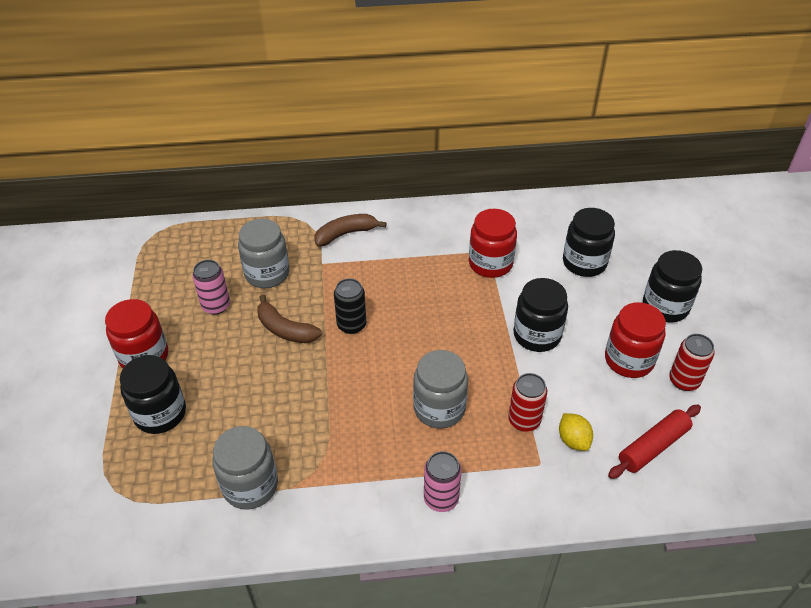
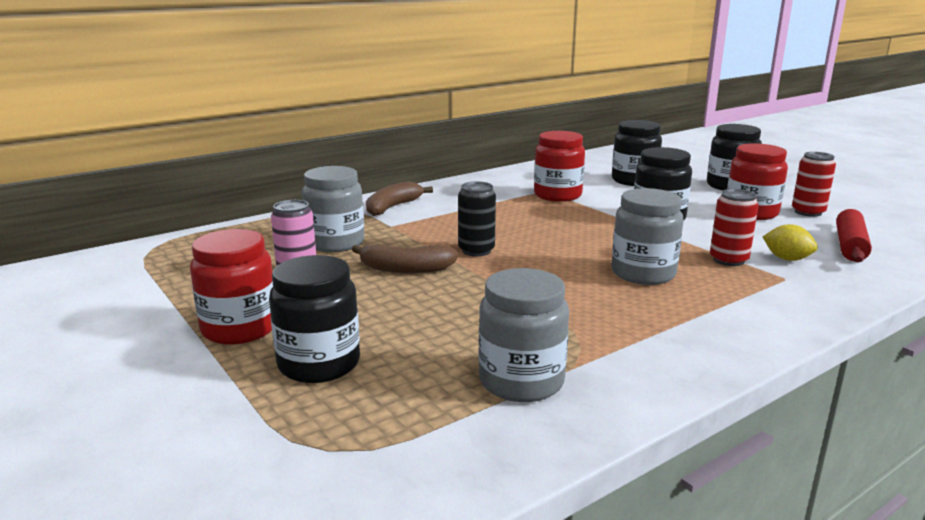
camera: 30 degrees left, 25 degrees down
pink can [424,451,462,512] -> none

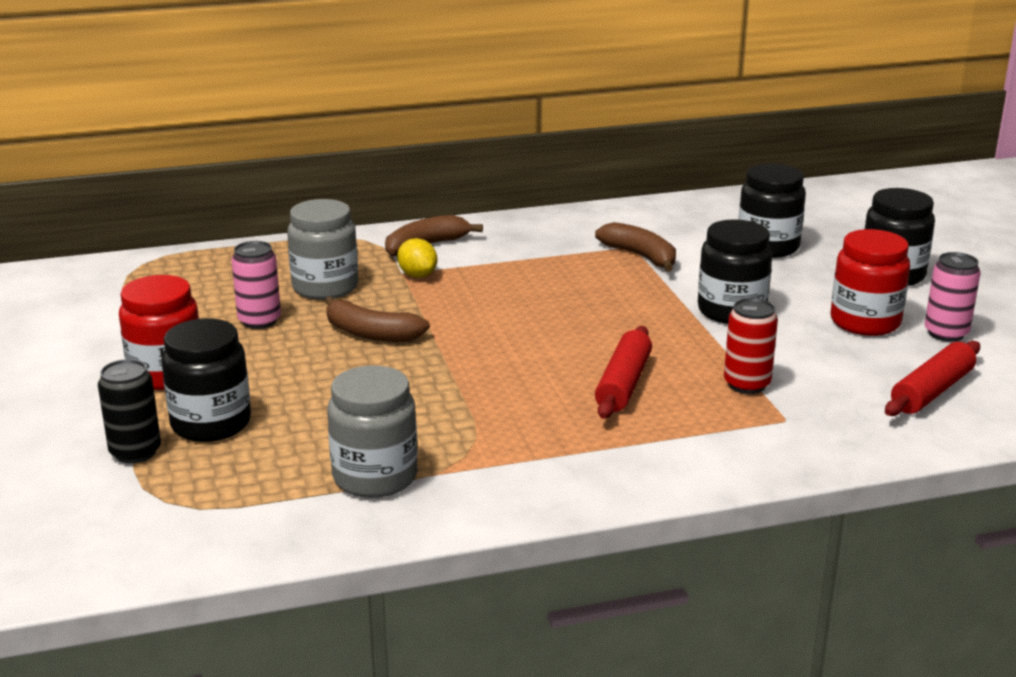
camera: 20 degrees right, 5 degrees up
black can [458,181,496,256] -> black can moved to [98,359,161,463]
red jar [534,131,585,202] -> brown banana [595,222,676,272]
grey jar [611,188,684,285] -> red rolling pin [595,326,652,419]
yellow lemon [763,224,818,261] -> yellow lemon moved to [397,238,437,278]
red can [792,152,836,217] -> pink can [925,252,981,342]

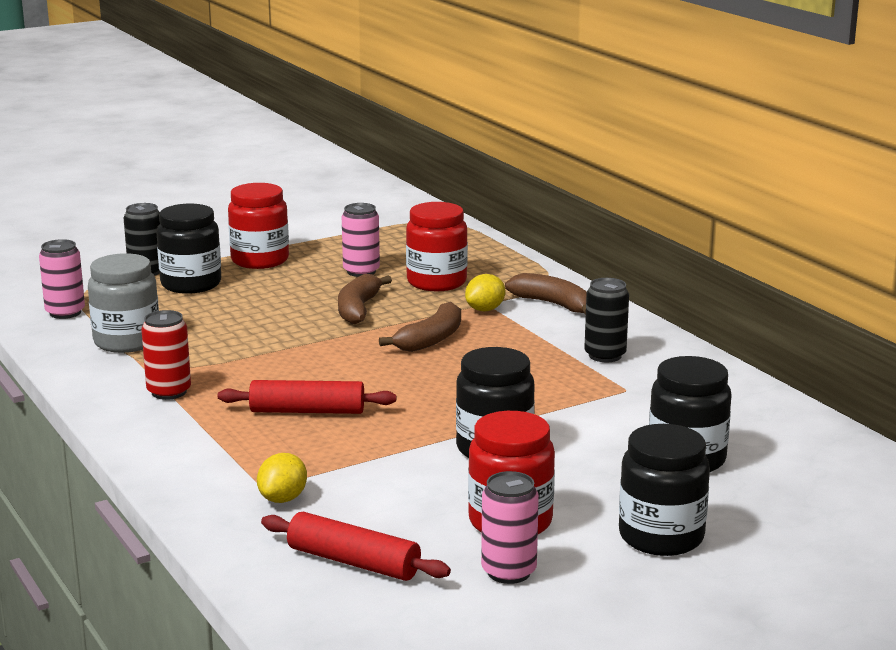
camera: 75 degrees right, 5 degrees down
grey jar [287,199,358,300] -> red jar [406,202,468,291]
brown banana [595,222,676,272] -> brown banana moved to [379,302,461,352]
red can [724,298,778,394] -> red can moved to [141,310,191,400]
none -> pink can [39,239,85,319]
none -> yellow lemon [257,453,307,503]
none -> black can [584,278,629,362]

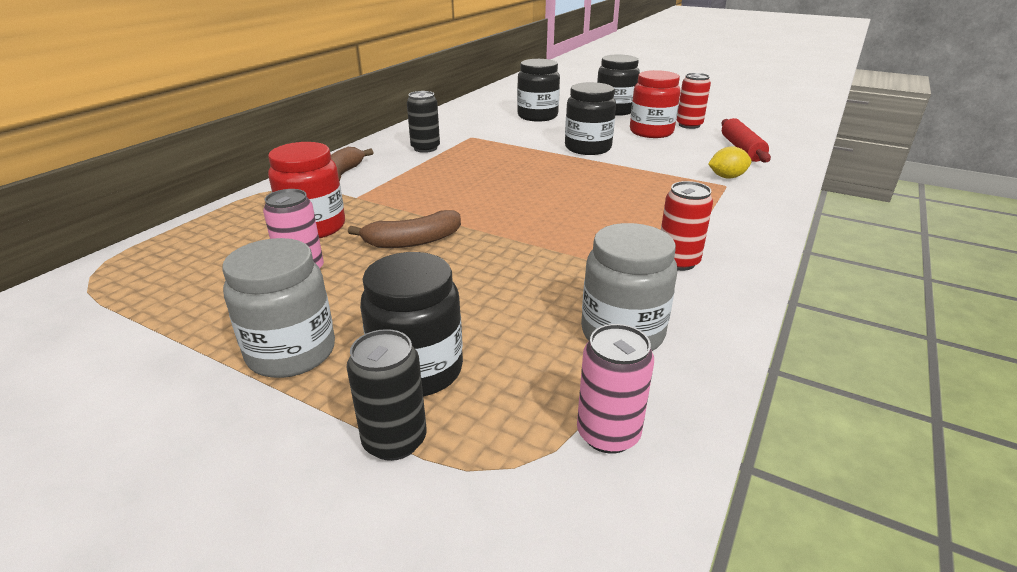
camera: 120 degrees left, 10 degrees up
red rolling pin [218,380,396,414] -> none
red jar [228,183,289,269] -> grey jar [222,238,335,378]
brown banana [379,302,461,352] -> none
yellow lemon [465,274,505,312] -> none
pink can [481,471,539,584] -> red can [677,73,711,129]

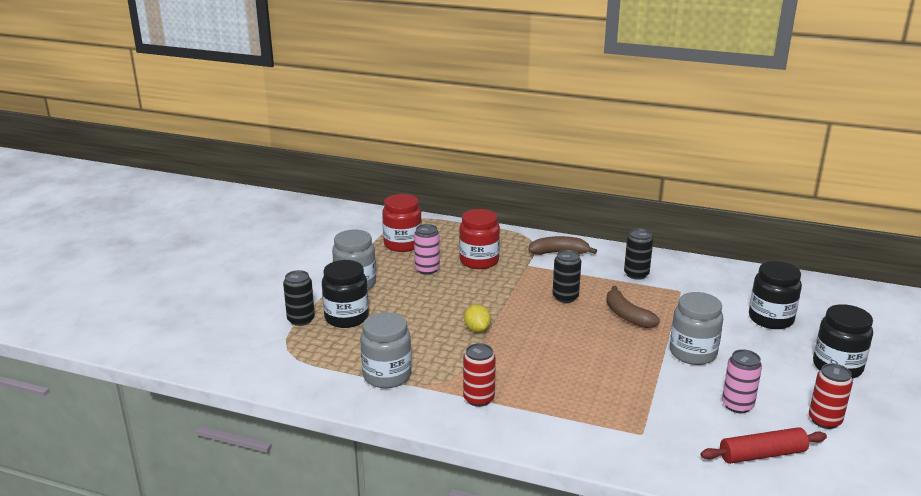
camera: 80 degrees right, 5 degrees down
brown banana [348,210,461,248] -> brown banana moved to [606,286,660,328]
black jar [565,82,616,155] -> grey jar [670,292,723,365]
pink can [577,324,654,454] -> pink can moved to [722,349,762,413]
red jar [630,70,681,138] -> red jar moved to [382,194,422,252]
yellow lemon [708,146,752,179] -> yellow lemon moved to [464,305,491,333]
none -> black can [553,250,581,303]

